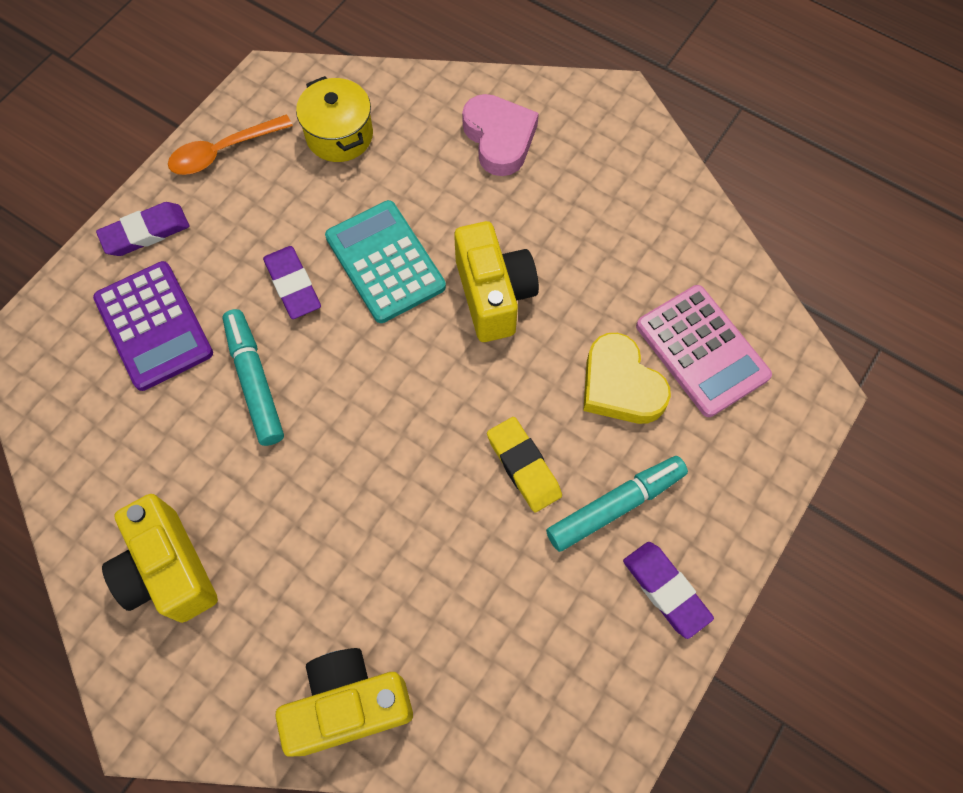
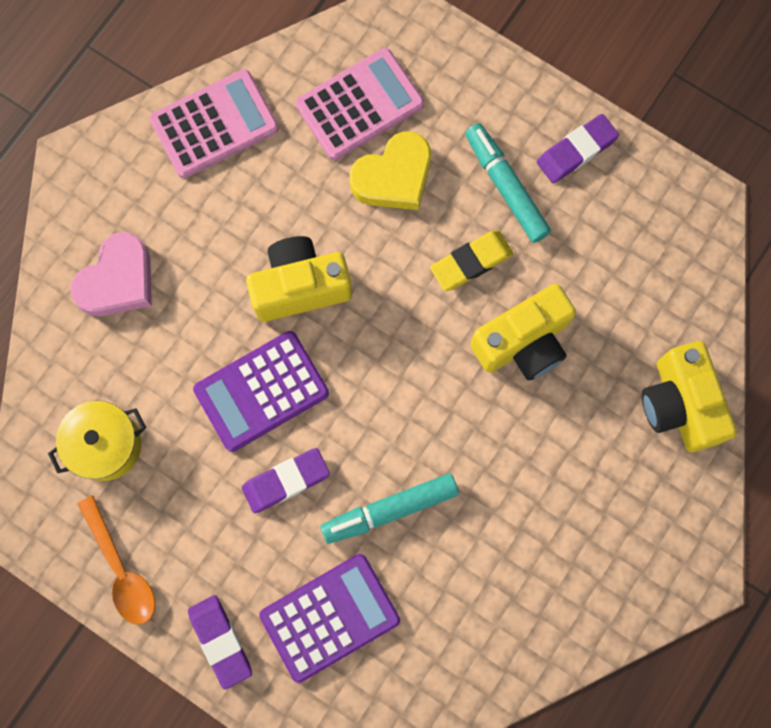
camera: 90 degrees left, 10 degrees up
yellow camera [102,494,218,623] -> yellow camera moved to [470,284,576,380]
turquoise calculator [325,200,446,323] -> purple calculator [193,331,329,452]
pink heart [462,94,539,176] -> pink heart turned 150 degrees clockwise [70,232,152,316]
none -> pink calculator [149,69,279,178]

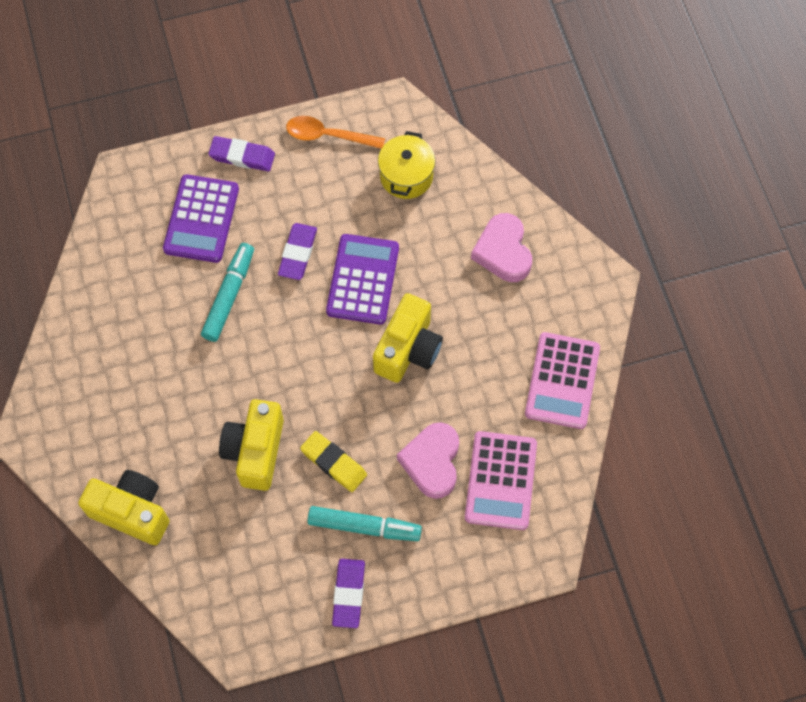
camera: 130 degrees right, 10 degrees down
yellow heart [350,131,431,210] -> pink heart [397,422,459,499]
yellow eraser [430,230,514,291] -> yellow eraser turned 60 degrees counterclockwise [300,431,367,492]

